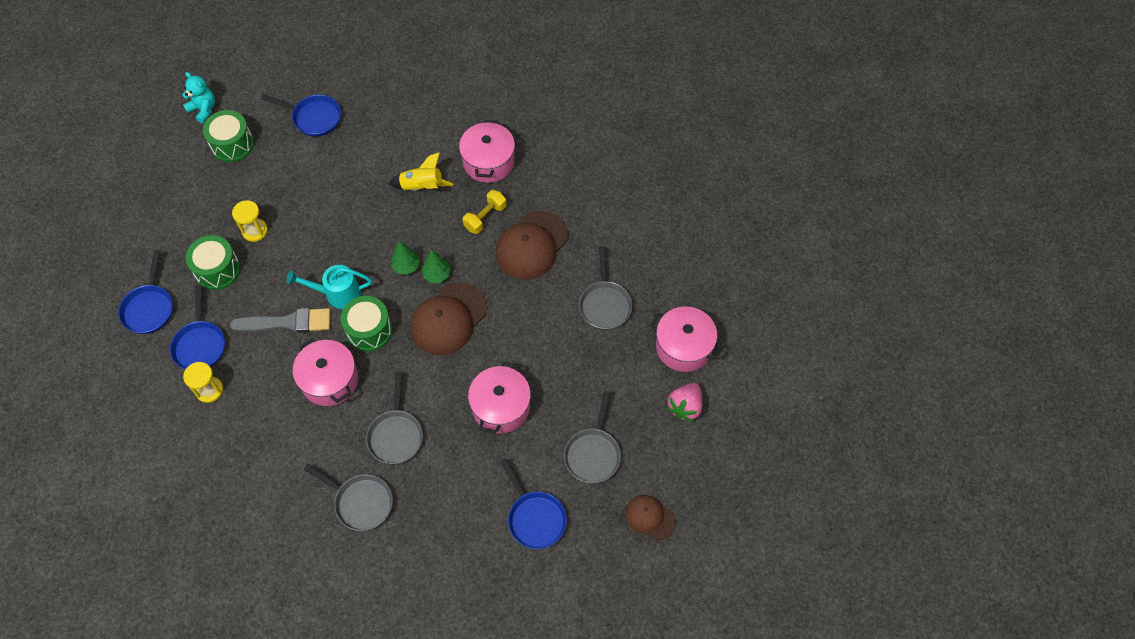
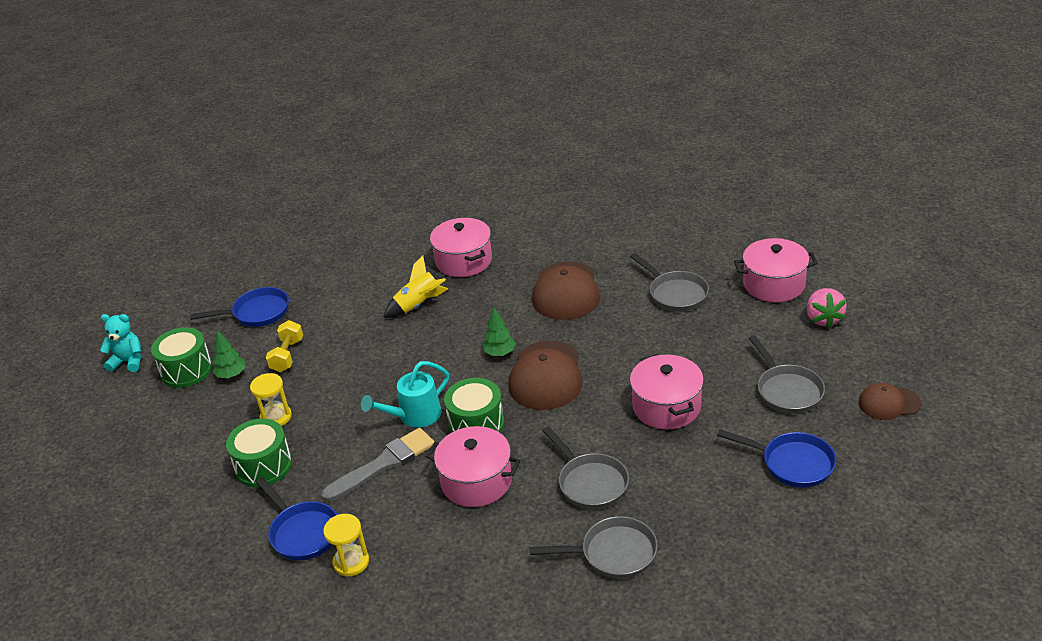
camera: 30 degrees left, 25 degrees down
blue pan [118,250,173,334] -> none
green tree [391,241,420,275] -> green tree moved to [212,330,246,378]
yellow dumbbell [463,190,507,234] -> yellow dumbbell moved to [266,320,303,372]

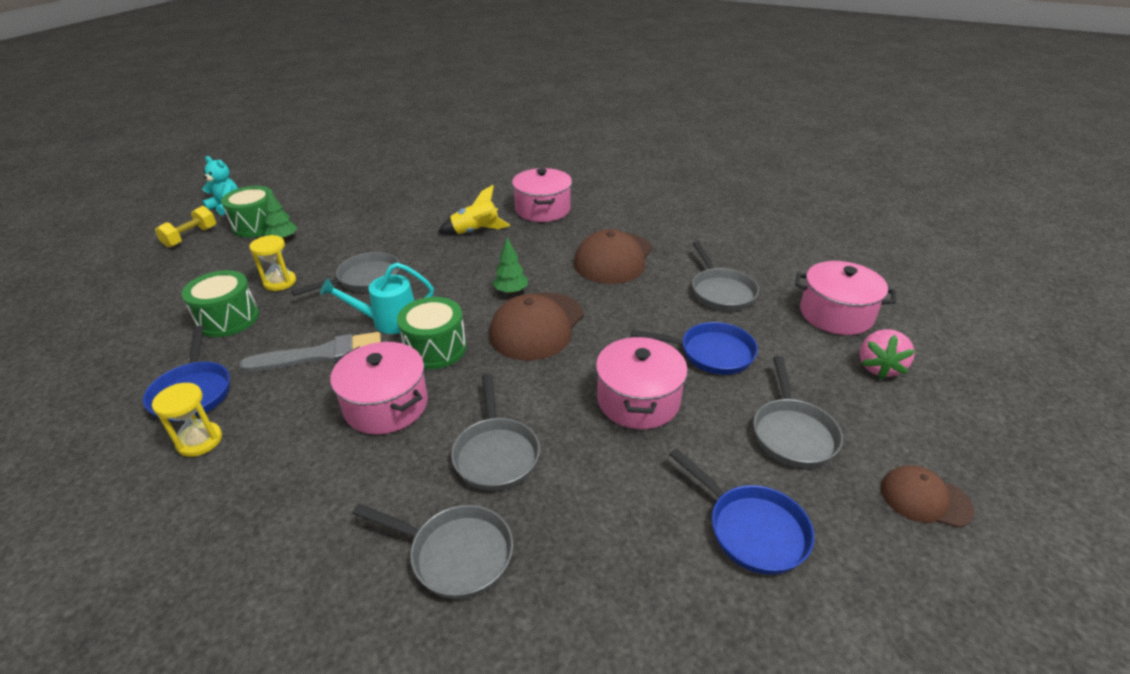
camera: 20 degrees right, 0 degrees up
blue pan [190,287,289,327] -> blue pan moved to [630,322,758,375]
yellow dumbbell [266,320,303,372] -> yellow dumbbell moved to [155,206,216,248]
none -> grey pan [291,252,400,296]

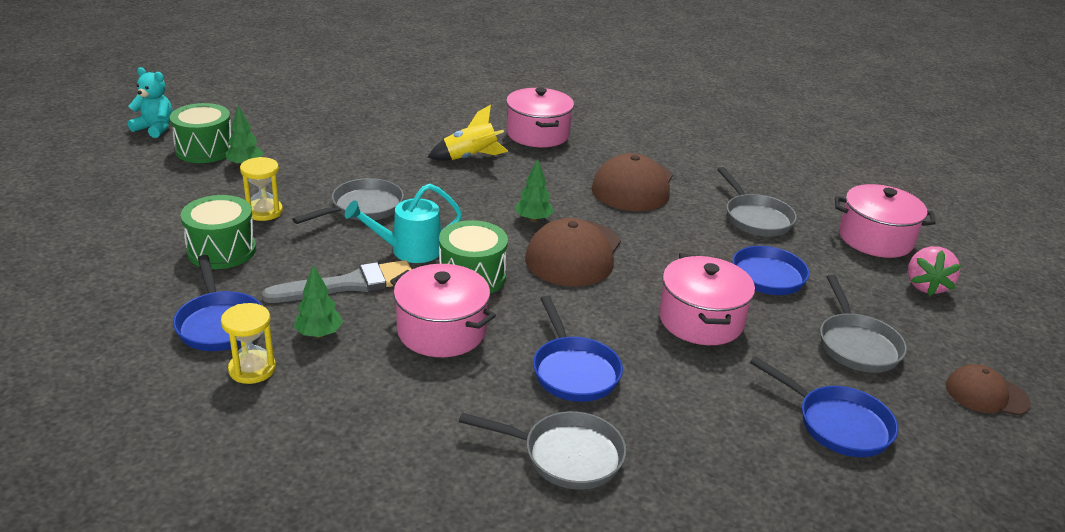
camera: 10 degrees left, 5 degrees down
yellow dumbbell [155,206,216,248] -> none
grey pan [451,373,540,491] -> blue pan [533,296,623,402]
none -> green tree [294,264,343,338]

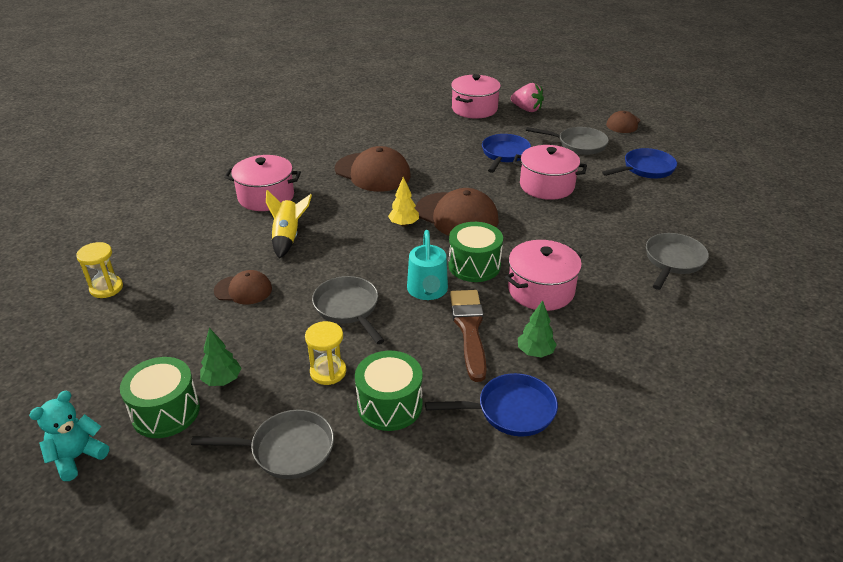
camera: 70 degrees left, 5 degrees up
yellow hourglass [221,303,276,384] -> yellow hourglass moved to [76,242,123,298]
grey brush [262,260,412,303] -> brown brush [450,290,487,382]
green tree [515,159,554,222] -> yellow tree [388,177,419,227]
blue pan [533,296,623,402] -> none
grey pan [717,167,797,236] -> grey pan moved to [191,409,334,479]
none -> brown cap [214,270,272,304]

